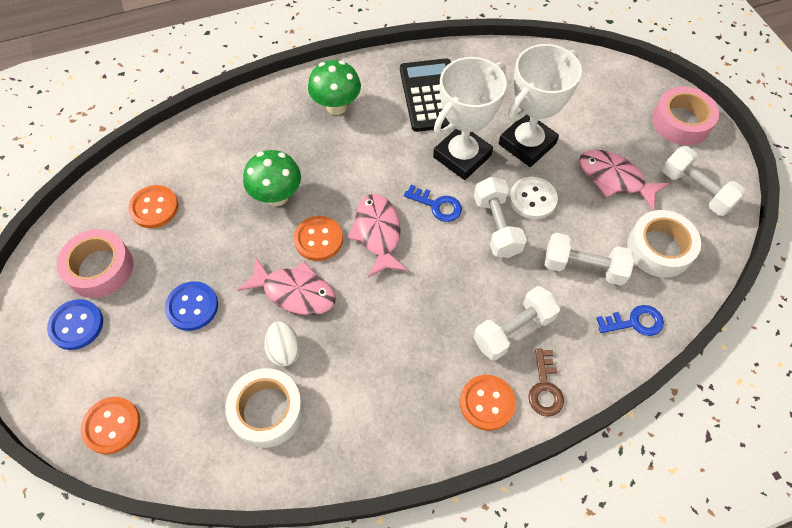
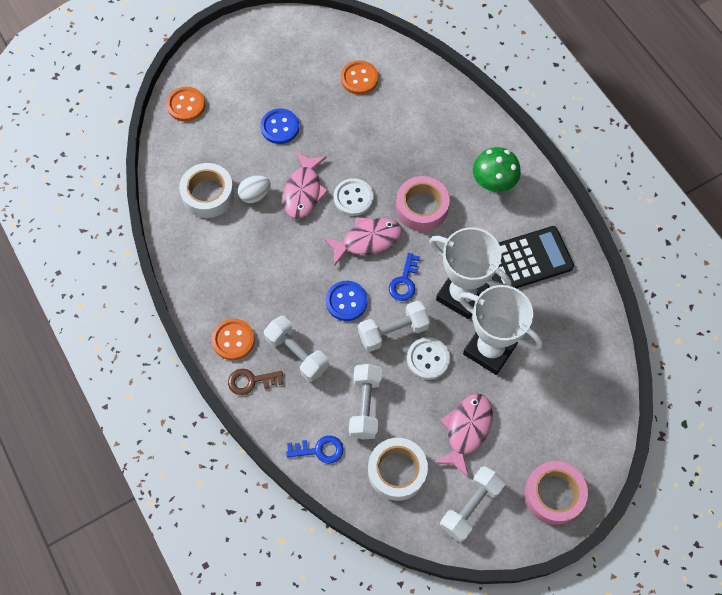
camera: 80 degrees right, 5 degrees up
blue button [47,299,103,350] -> blue button moved to [326,281,368,321]
pink tape [57,229,133,298] -> pink tape moved to [396,176,450,231]
green mushroom [243,150,301,206] -> none
orange button [294,216,343,261] -> white button [334,178,373,216]
blue key [597,305,664,336] -> blue key turned 75 degrees counterclockwise [286,435,344,464]

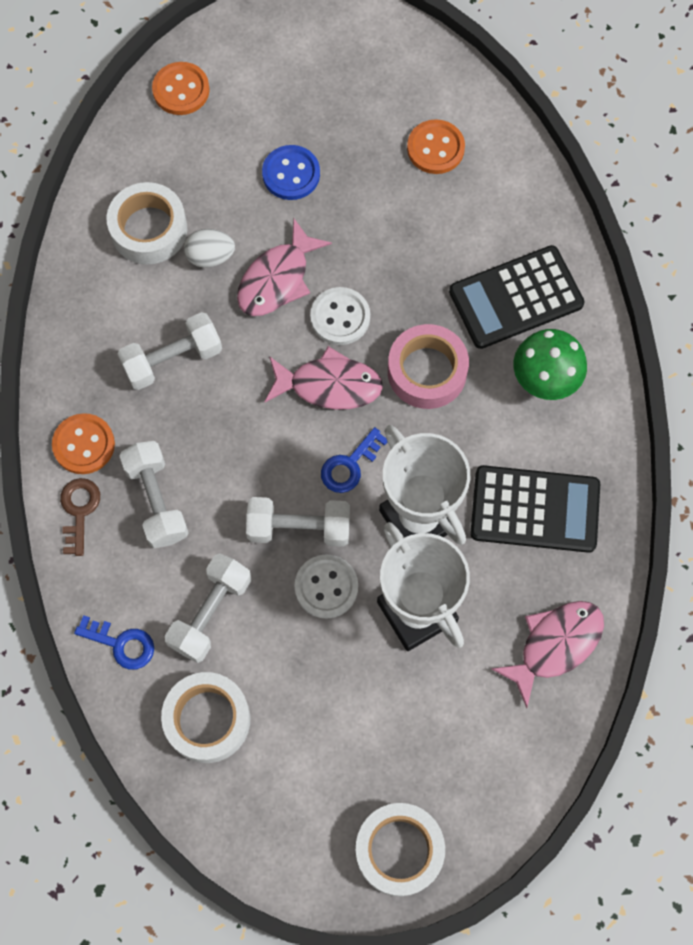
camera: 25 degrees right, 5 degrees up
brown key [228,369,283,395] -> brown key turned 75 degrees clockwise [60,478,100,556]
blue button [326,281,368,321] -> none
pink fish [435,394,493,477] -> pink fish moved to [492,601,604,708]
white dumbbell [440,466,505,542] -> white dumbbell moved to [117,312,222,390]
pink tape [524,461,588,525] -> white tape [355,803,445,896]
none -> black calculator [449,245,585,349]

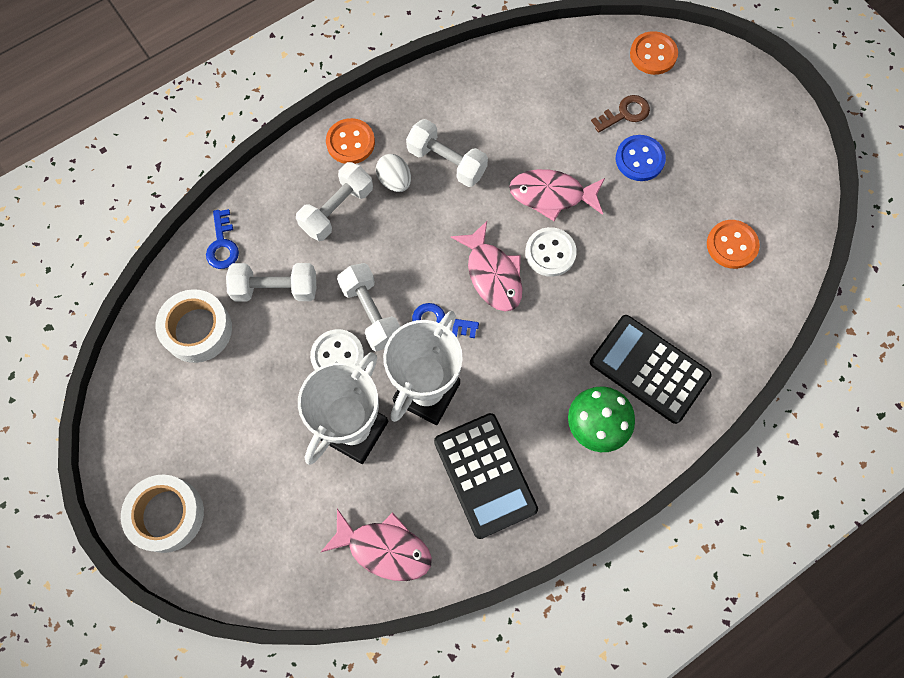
camera: 60 degrees right, 0 degrees up
brown key [60,478,100,556] -> brown key moved to [591,95,650,133]
white tape [106,182,187,265] -> none
white egg [184,229,235,268] -> white egg moved to [376,154,411,192]
pink tape [388,324,469,409] -> none

